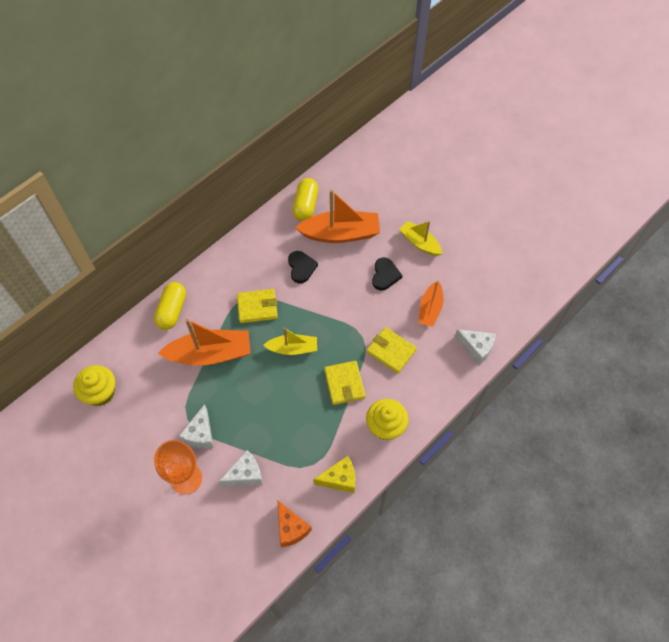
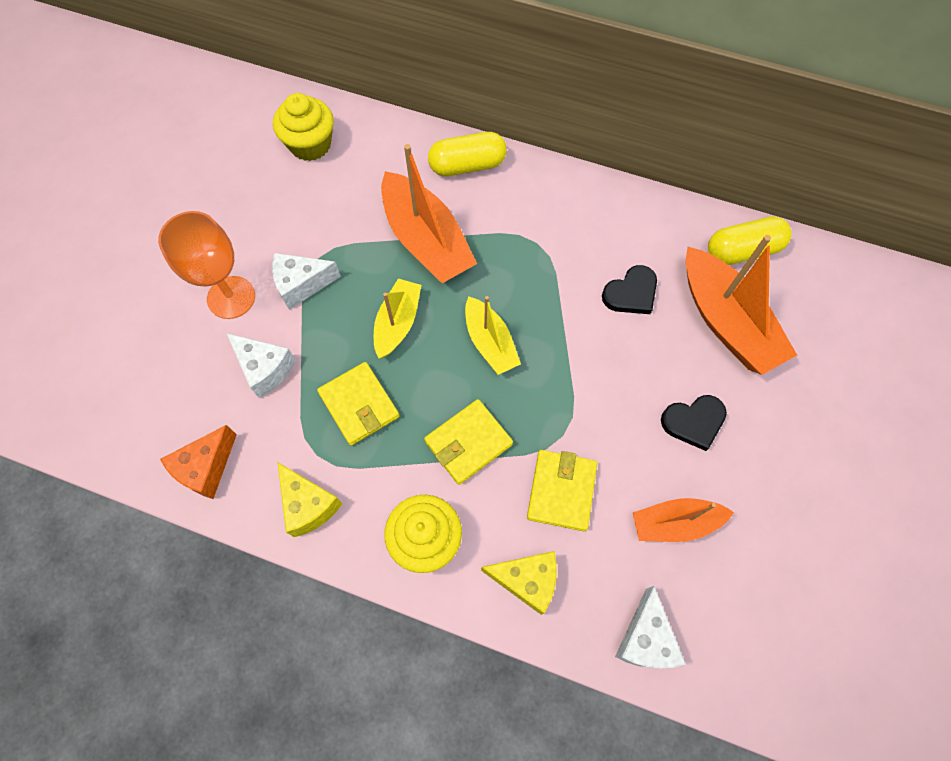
camera: 65 degrees right, 5 degrees up
yellow wallet [237,289,278,323] -> yellow wallet moved to [317,362,400,446]
yellow boat [399,221,442,256] -> yellow boat moved to [374,279,421,359]
none -> yellow cheese [481,551,557,615]

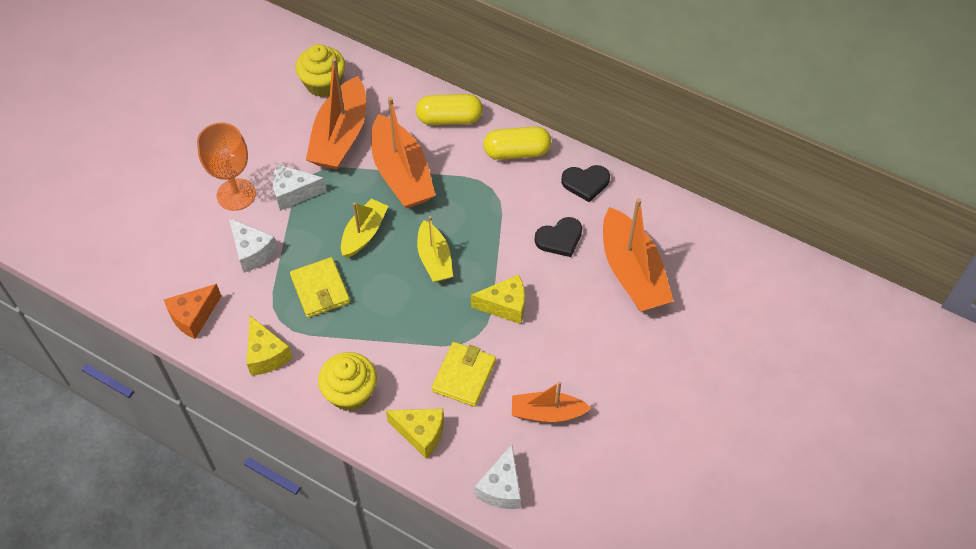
camera: 10 degrees right, 10 degrees down
yellow wallet [424,399,513,485] -> none
black heart [661,395,727,451] -> black heart moved to [561,165,610,202]
yellow capsule [708,216,792,265] -> yellow capsule moved to [483,126,551,160]
none -> orange boat [306,58,366,170]
none -> yellow cheese [471,275,525,324]

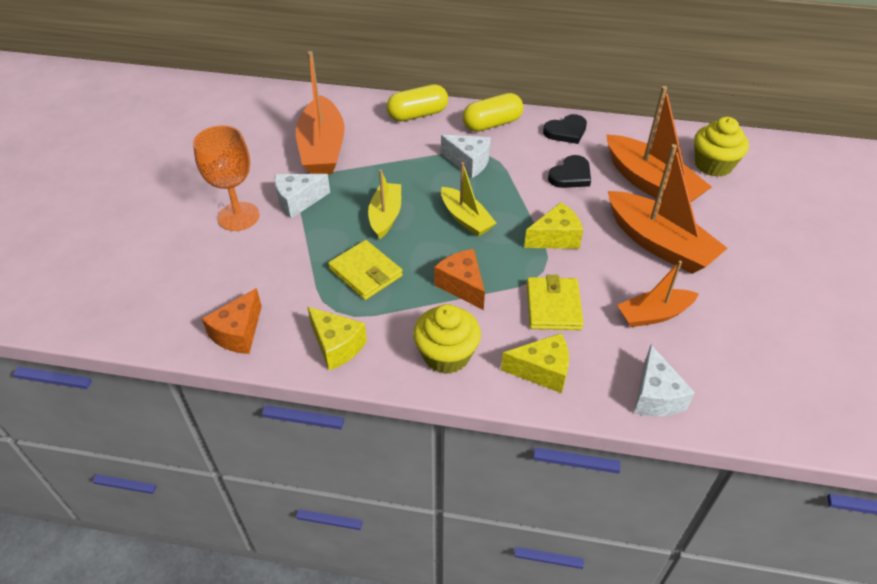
camera: 20 degrees left, 10 degrees down
white cheese [229,218,278,273] -> white cheese moved to [441,135,491,178]
yellow cupcake [296,44,345,97] -> yellow cupcake moved to [694,117,749,177]
orange boat [371,97,436,208] -> orange boat moved to [608,144,728,274]
none -> orange cheese [434,249,485,310]

